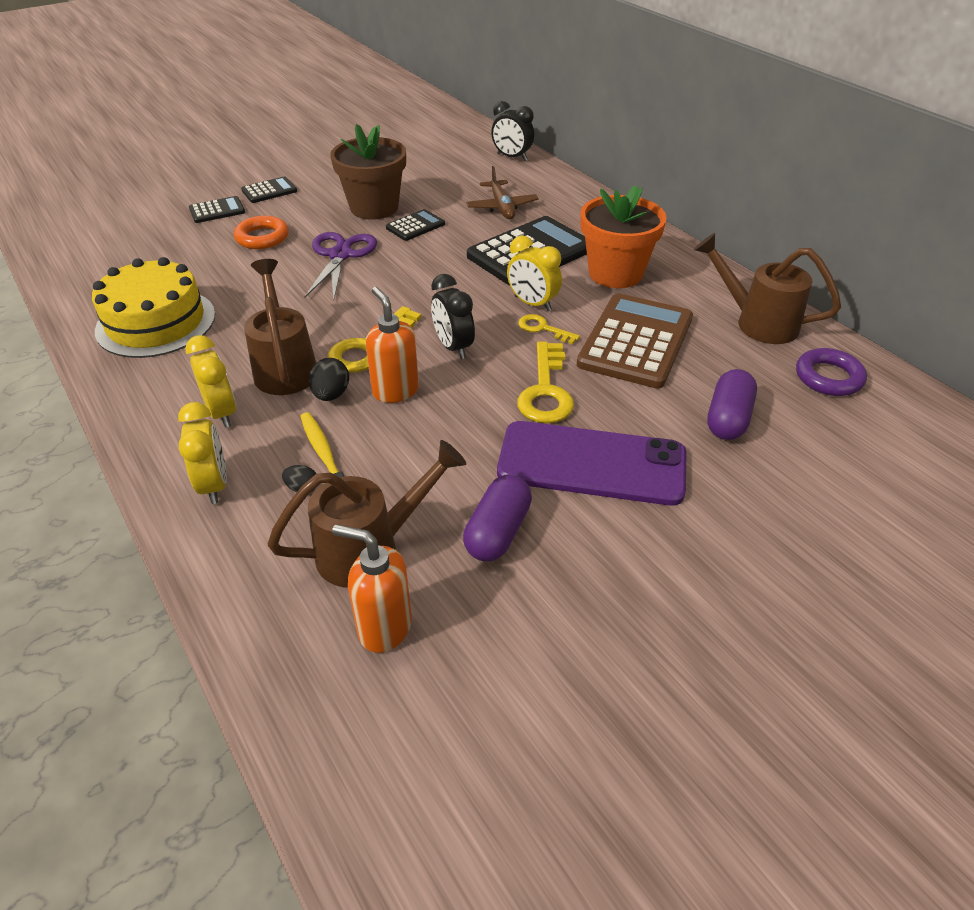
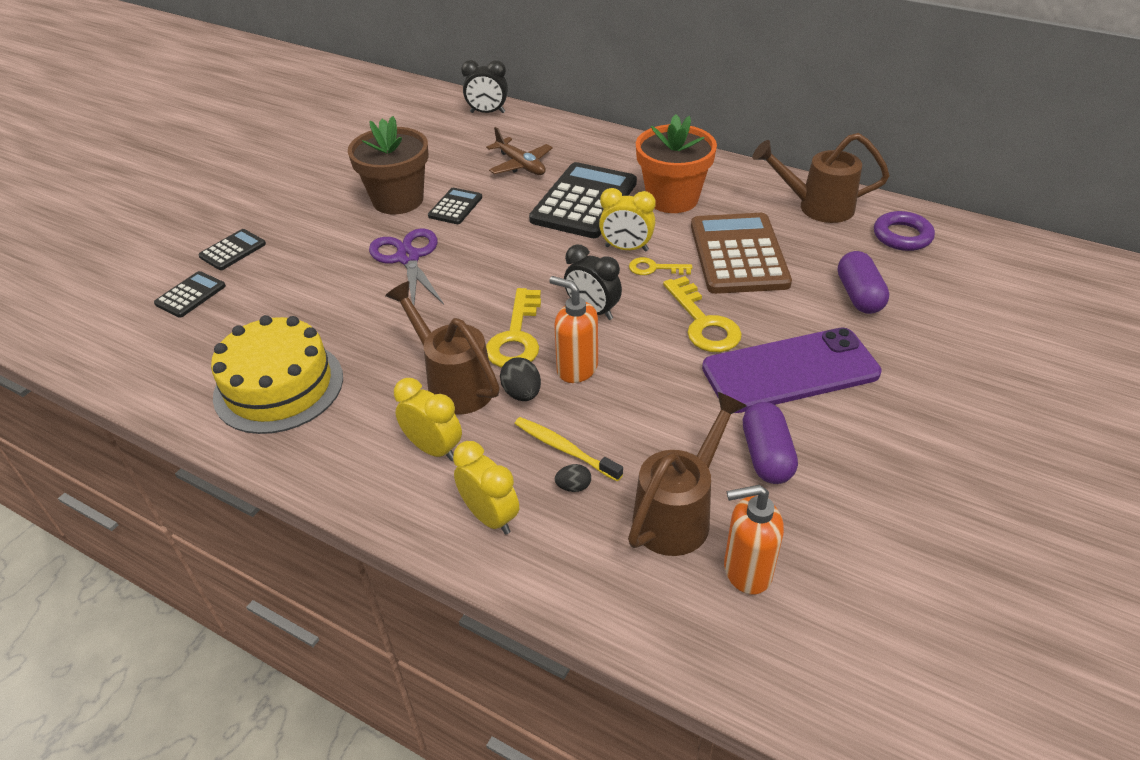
camera: 25 degrees left, 0 degrees up
orange ring [234,216,289,249] -> none
black calculator [241,176,297,203] -> black calculator moved to [154,271,226,318]

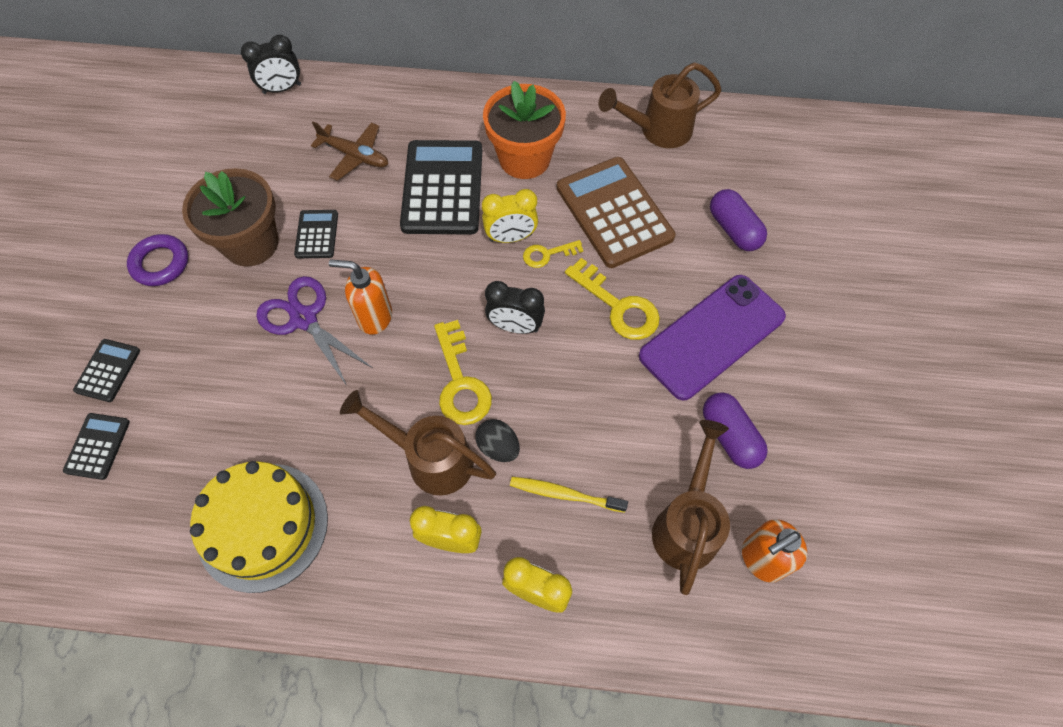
camera: 25 degrees left, 20 degrees up
orange soap dispenser [549,276,598,383] -> orange soap dispenser moved to [329,260,392,335]
black egg [555,464,591,492] -> none
purple ring [874,211,935,251] -> purple ring moved to [127,234,188,286]

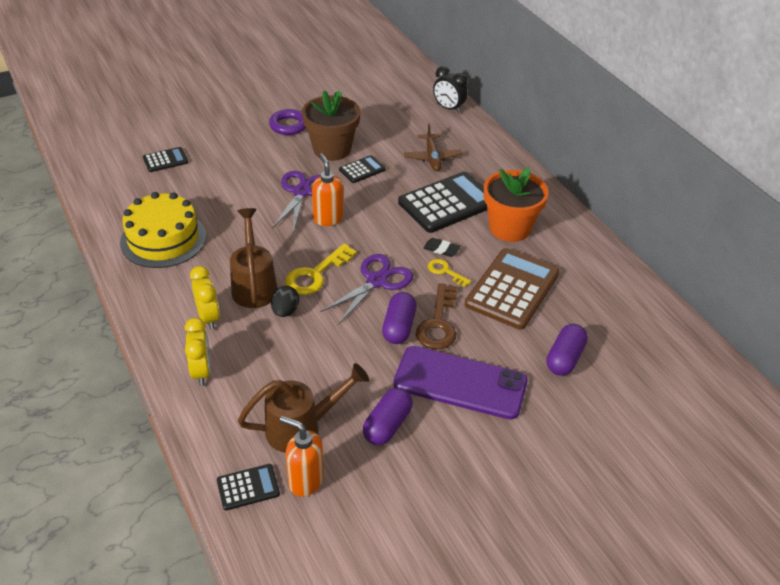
camera: 55 degrees right, 20 degrees down
black calculator [73,339,140,402] -> black calculator moved to [217,464,280,511]
yellow clock [482,189,538,243] -> black eraser [423,238,460,257]
black clock [485,281,545,334] -> purple scissors [320,254,413,324]
yellow toothbrush [510,477,628,513] -> none
yellow key [565,258,660,340] -> brown key [416,283,457,349]
brown watering can [599,62,722,148] -> none
none -> purple capsule [382,292,417,344]

